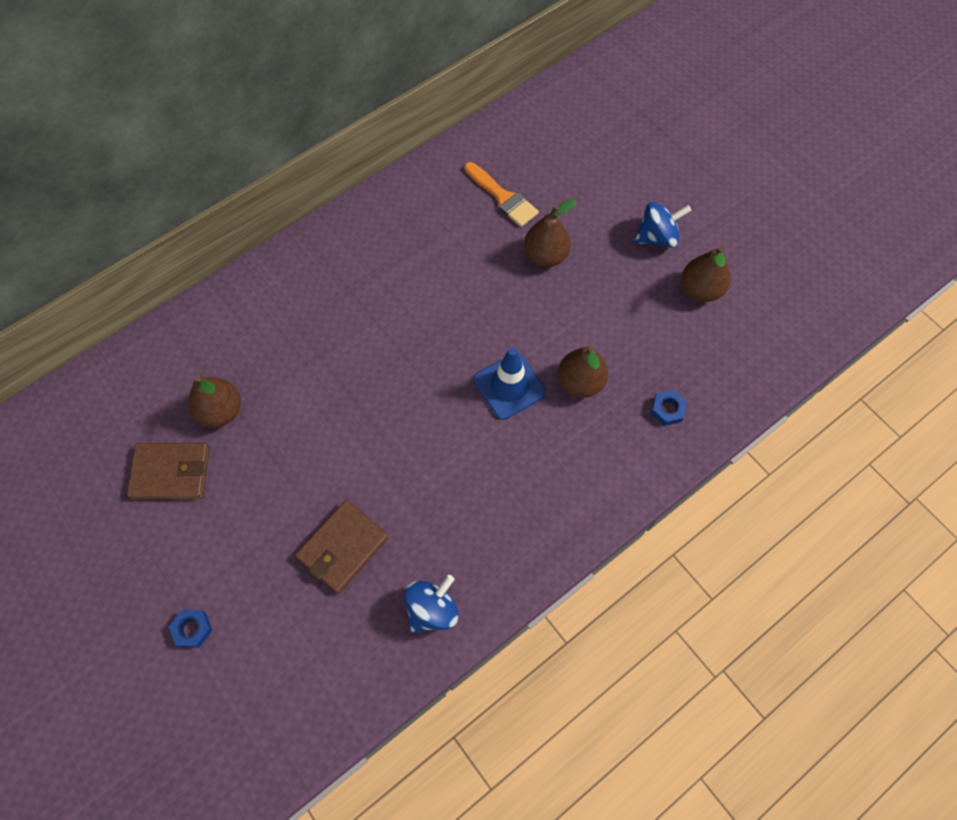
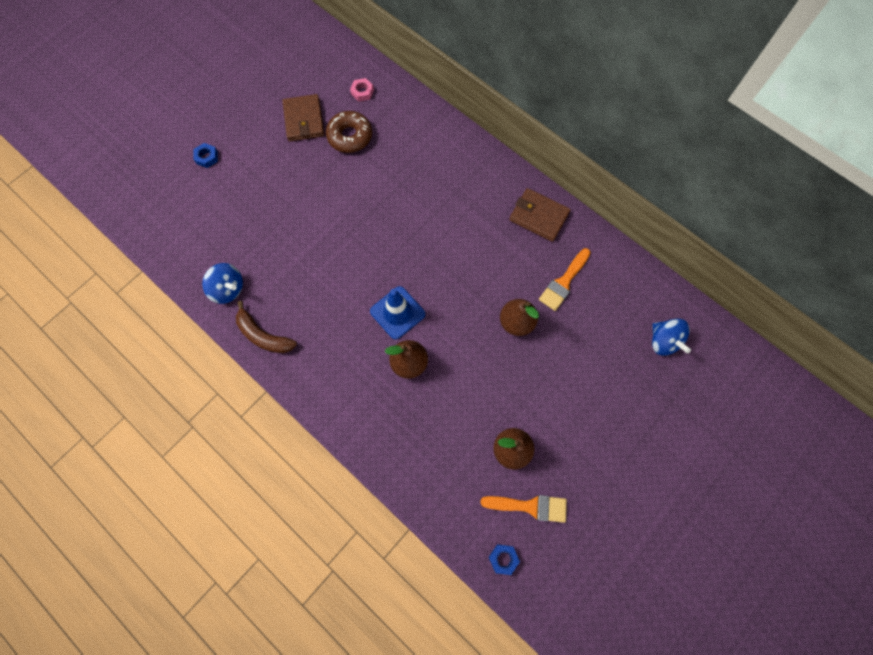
camera: 80 degrees right, 5 degrees up
brown pear [188,376,241,428] -> brown donut [326,111,372,153]
brown wallet [295,500,389,594] -> brown wallet moved to [509,188,571,242]
blue spinning top [634,202,692,248] -> blue spinning top moved to [652,318,691,356]
blue nut [651,390,687,426] -> blue nut moved to [489,544,520,575]
none -> brown banana [236,301,297,353]
none -> pink nut [350,78,374,102]
none -> orange brush [480,495,567,523]

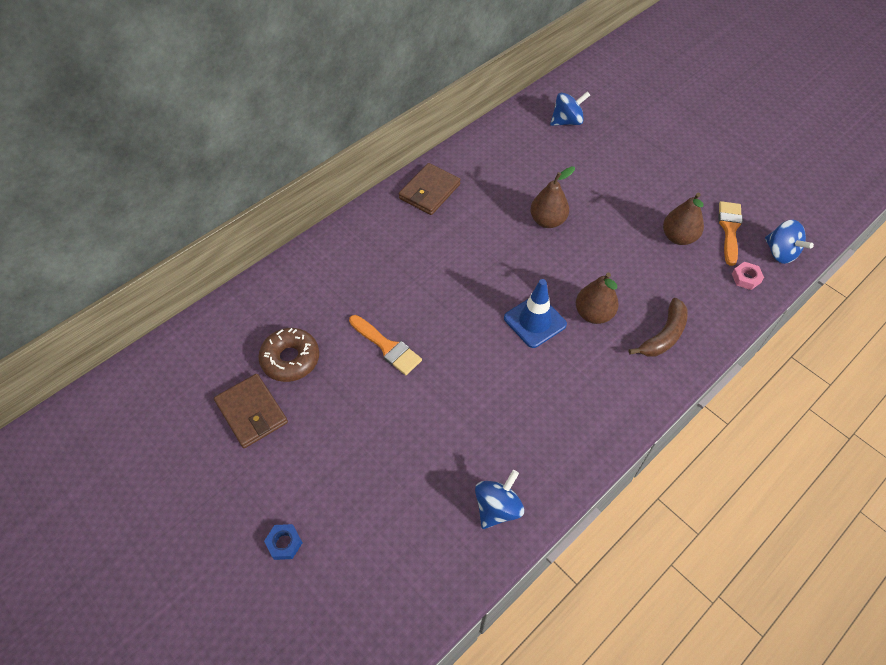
camera: 85 degrees left, 15 degrees down
brown banana [236,301,297,353] -> brown banana moved to [629,298,688,357]
brown wallet [282,94,324,141] -> brown wallet turned 60 degrees clockwise [214,374,288,448]
pink nut [350,78,374,102] -> pink nut moved to [732,262,764,290]
blue nut [489,544,520,575] -> blue spinning top [765,220,814,264]
orange brush [539,248,591,311] -> orange brush moved to [349,315,422,375]

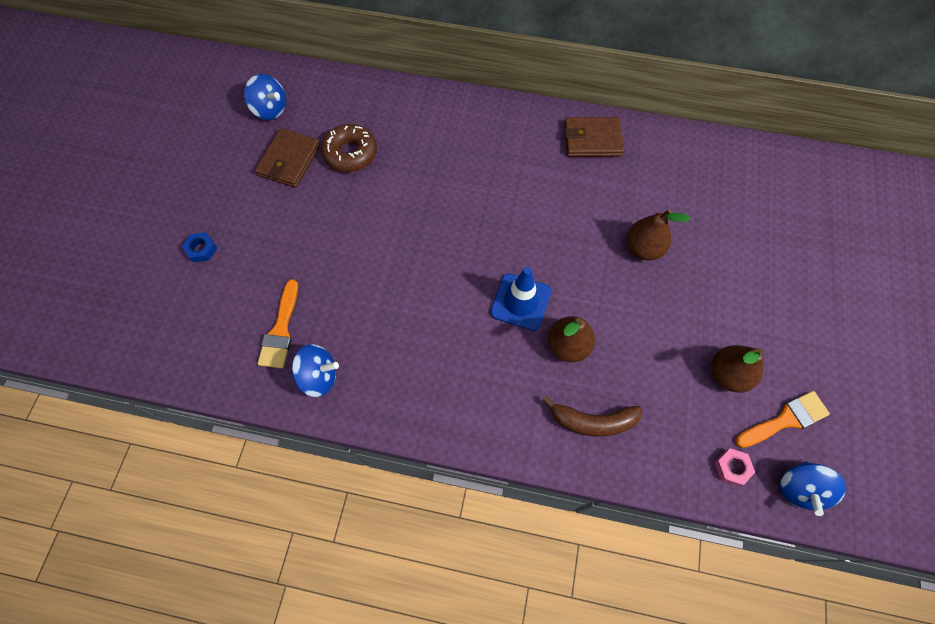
camera: 55 degrees right, 10 degrees up
orange brush [349,315,422,375] -> orange brush moved to [257,279,298,368]
blue spinning top [550,91,590,126] -> blue spinning top moved to [244,74,286,120]

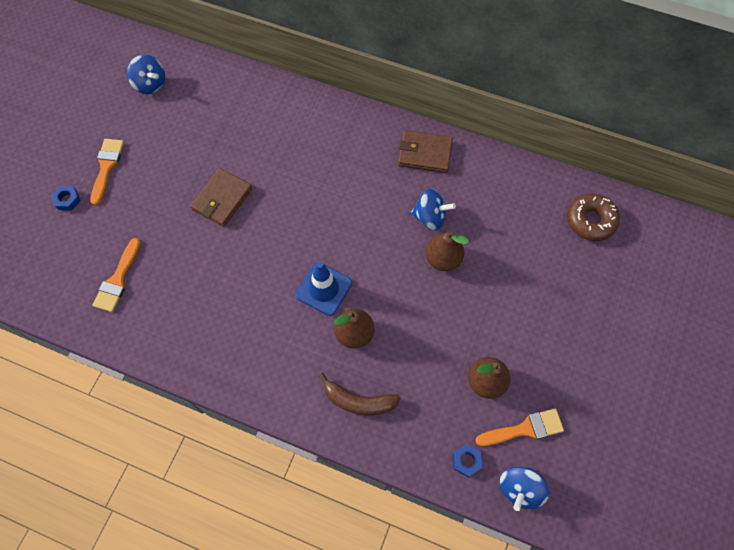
camera: 10 degrees right, 0 degrees up
brown wallet [255,128,320,188] -> brown wallet moved to [190,168,252,227]
blue spinning top [291,344,339,397] -> blue spinning top moved to [410,189,456,230]
brown donut [321,124,377,172] -> brown donut moved to [567,193,620,241]
pink nut [714,448,755,486] -> blue nut [453,444,482,477]
none -> orange brush [90,139,124,206]

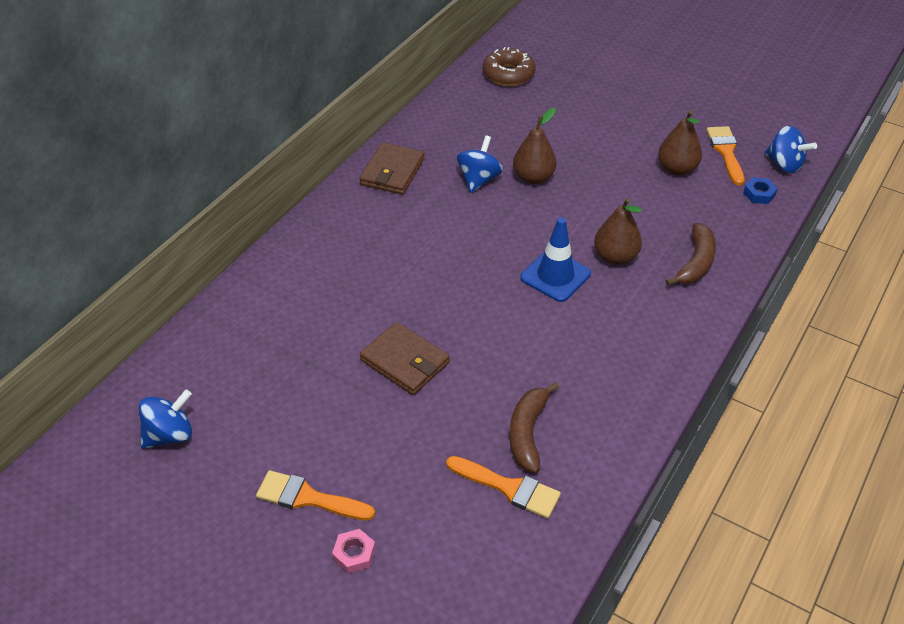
camera: 80 degrees left, 20 degrees down
blue nut [51,186,81,211] -> pink nut [332,529,376,574]
none -> brown banana [510,382,559,473]

